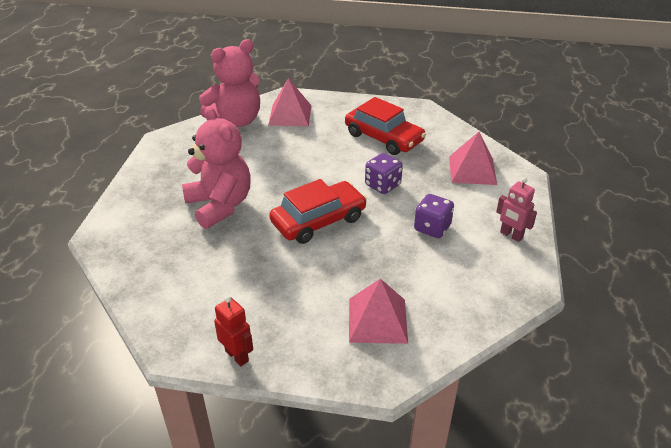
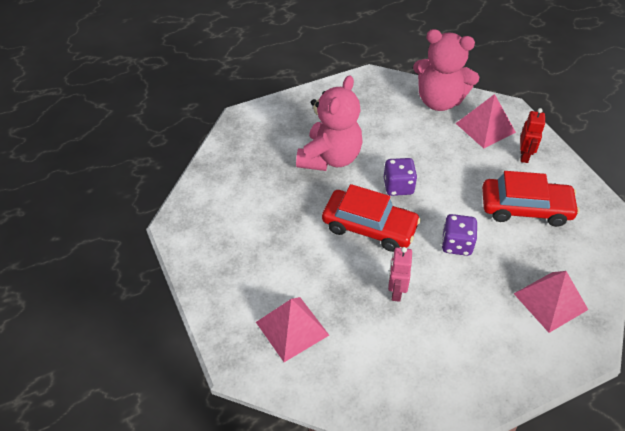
camera: 55 degrees right, 10 degrees up
red robot [214,296,253,366] -> red robot moved to [520,108,545,163]
red car [345,97,426,155] -> red car turned 90 degrees counterclockwise [482,171,580,227]
purple dice [414,194,454,238] -> purple dice moved to [384,158,417,196]
pink robot [496,177,537,242] -> pink robot moved to [388,247,412,302]

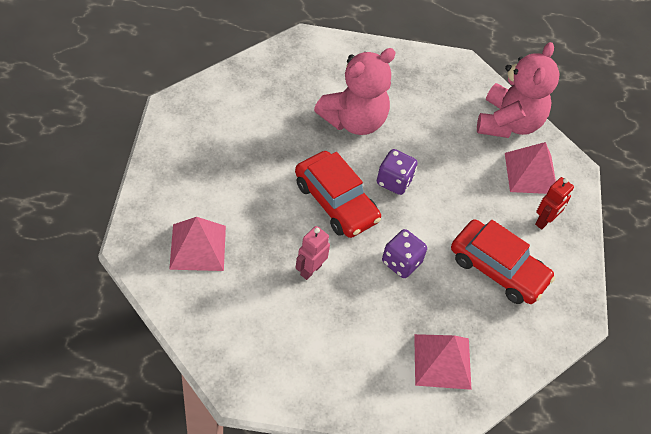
camera: 25 degrees right, 5 degrees up
pink teddy bear [413,29,480,111] -> pink teddy bear turned 120 degrees counterclockwise [477,42,559,138]

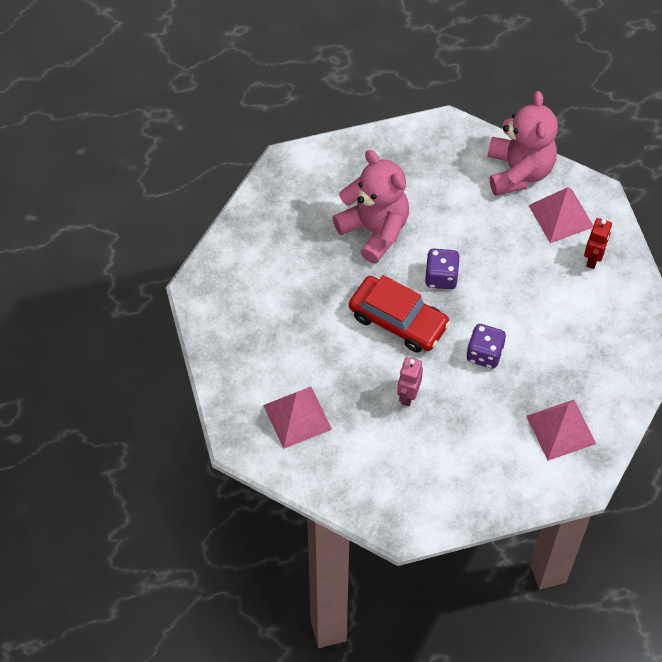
camera: 15 degrees left, 5 degrees up
pink teddy bear [314,48,396,135] -> pink teddy bear turned 75 degrees counterclockwise [333,150,409,264]
red car [451,219,555,304] -> none

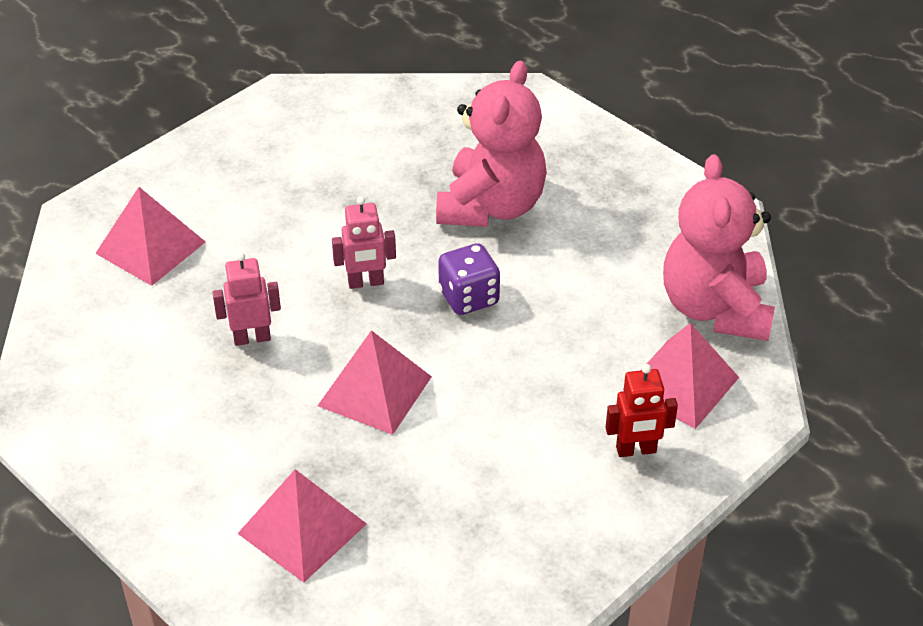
camera: 60 degrees right, 15 degrees down
red car [349,275,450,353] -> pink robot [332,196,396,289]
purple dice [466,324,506,369] -> pink pyramid [317,330,432,435]
pink teddy bear [488,91,558,196] -> pink teddy bear turned 120 degrees clockwise [663,154,775,341]

